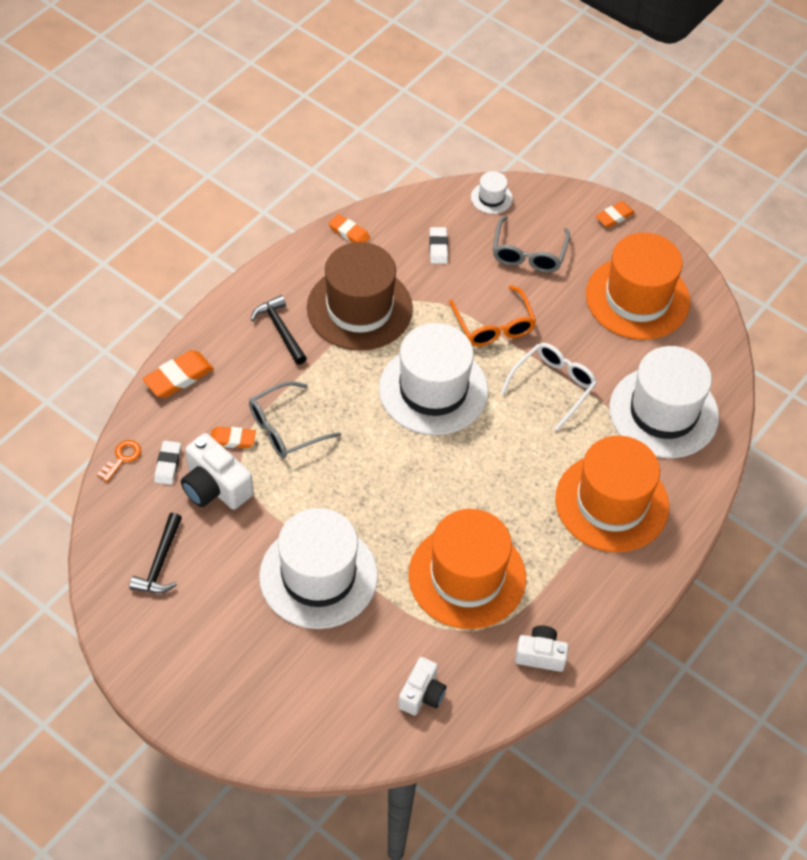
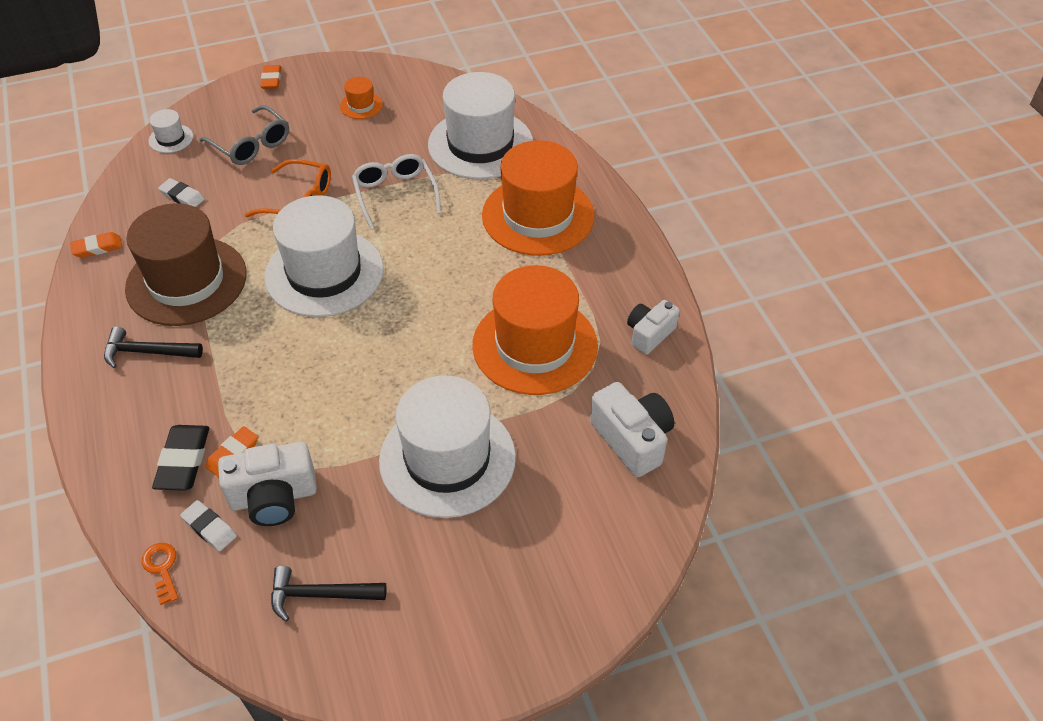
camera: 55 degrees left, 5 degrees down
black hammer [129,513,182,593] -> black hammer turned 135 degrees clockwise [271,566,386,622]
orange eraser [142,350,214,398] -> none
grey glasses [249,381,341,458] -> none
white camera [398,657,446,715] -> white camera [590,382,674,477], size x1.52
orange hat [586,232,690,340] -> orange hat [340,77,383,119], size x0.42
none -> black eraser [152,425,210,491]

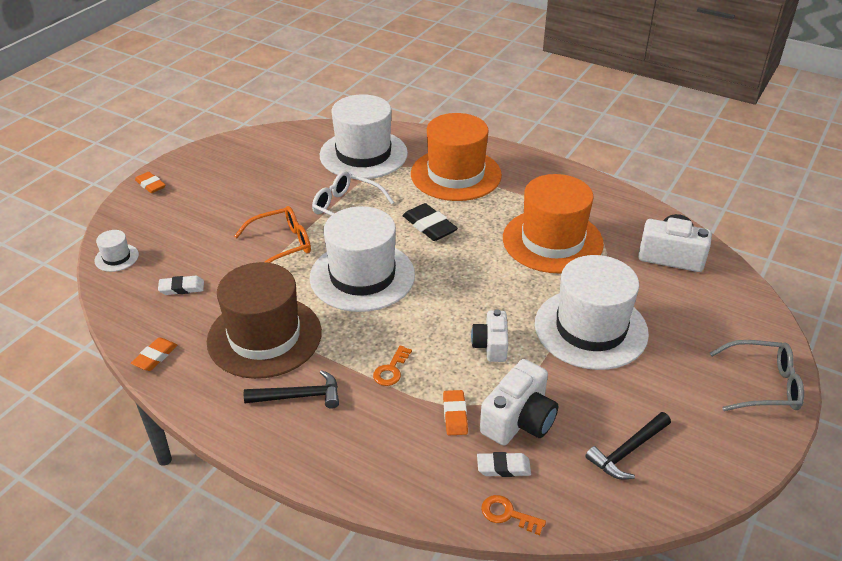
camera: 40 degrees left, 10 degrees down
black hammer [104,326,203,368] -> black hammer turned 150 degrees counterclockwise [244,370,339,409]
black eraser [152,425,210,491] -> black eraser moved to [402,203,458,241]
grey glasses [199,105,289,165] -> grey glasses moved to [710,340,804,411]
orange hat [340,77,383,119] -> none
white camera [627,300,680,354] -> white camera moved to [471,309,508,362]
none -> orange key [373,345,412,386]

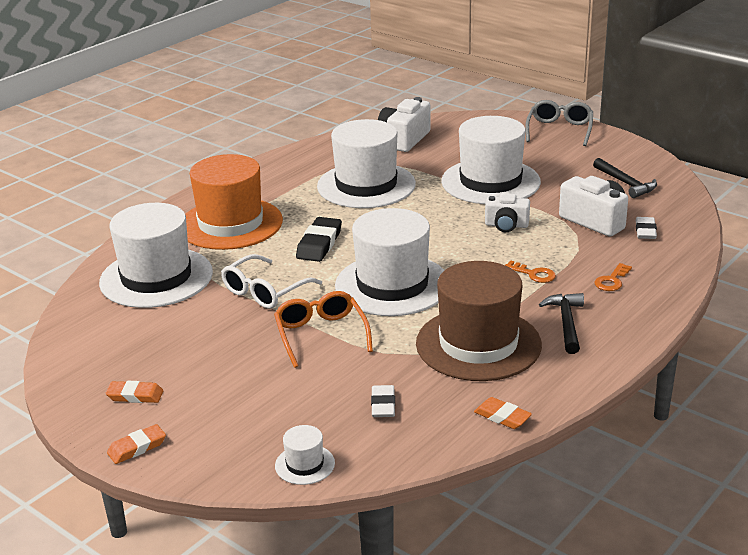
camera: 80 degrees left, 10 degrees down
black eraser [402,203,458,241] -> black eraser turned 45 degrees counterclockwise [296,217,342,262]
orange eraser [443,390,468,435] -> orange eraser moved to [106,381,163,403]
orange key [481,495,546,535] -> orange key moved to [595,263,632,291]
orange hat [503,174,604,274] -> white hat [317,119,416,208]

